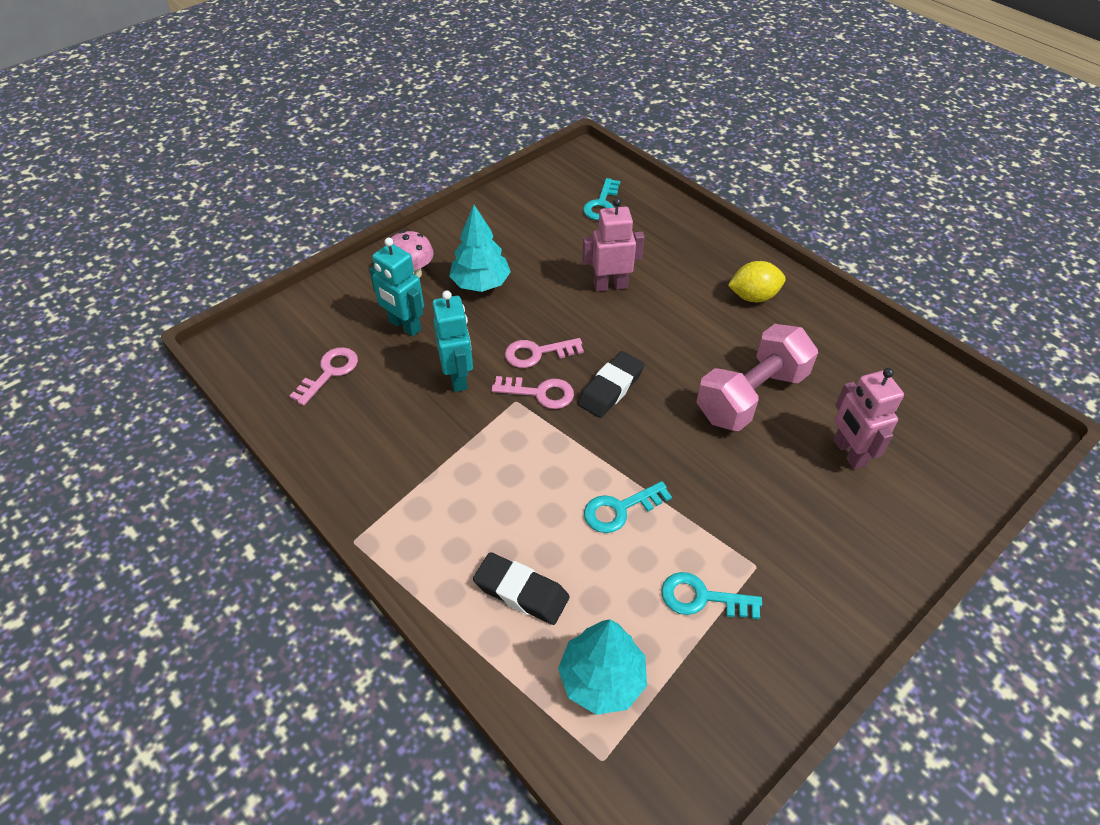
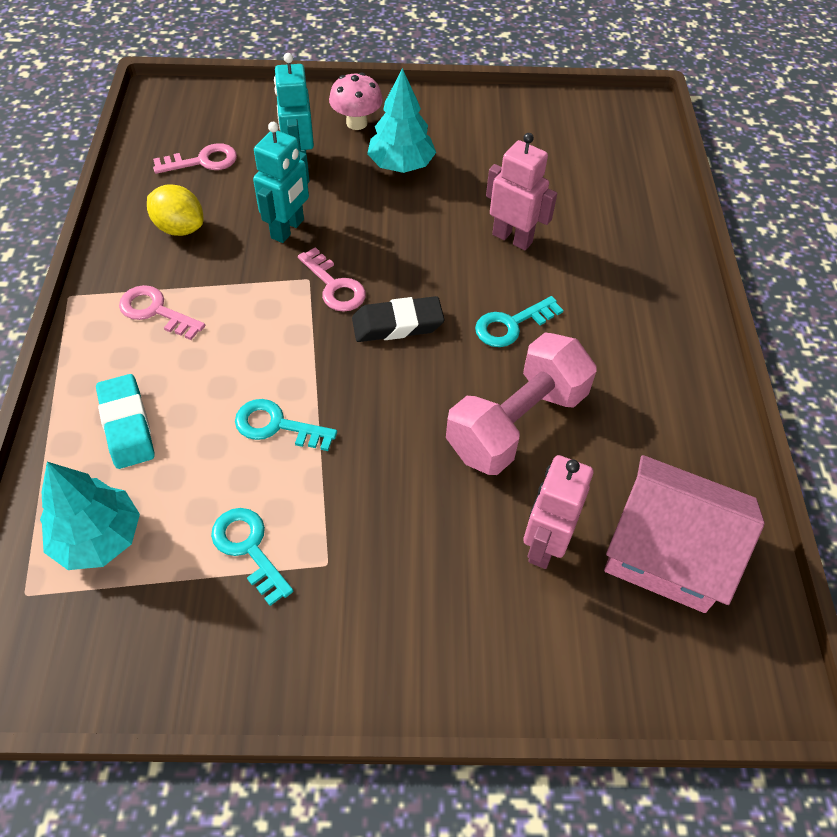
camera: 40 degrees right, 5 degrees up
black eraser [473,552,570,625] -> turquoise eraser [96,374,155,469]
pink key [505,338,584,368] -> pink key moved to [119,285,205,340]
turquoise key [583,178,620,220] -> turquoise key moved to [475,296,563,347]
pink dumbbell [696,324,818,431] -> pink dumbbell turned 45 degrees counterclockwise [446,333,597,475]
yellow lemon [728,261,786,302] -> yellow lemon moved to [147,184,203,236]
none -> pink house [604,455,765,613]

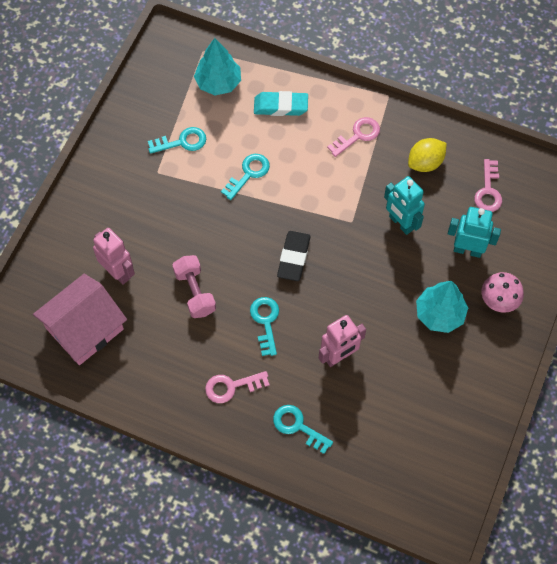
camera: 115 degrees right, 10 degrees up
pink key [298,247,366,312] -> pink key moved to [205,371,270,403]
pink dumbbell [446,333,597,475] -> pink dumbbell [172,255,216,318], size x0.65
none -> turquoise key [273,405,333,454]

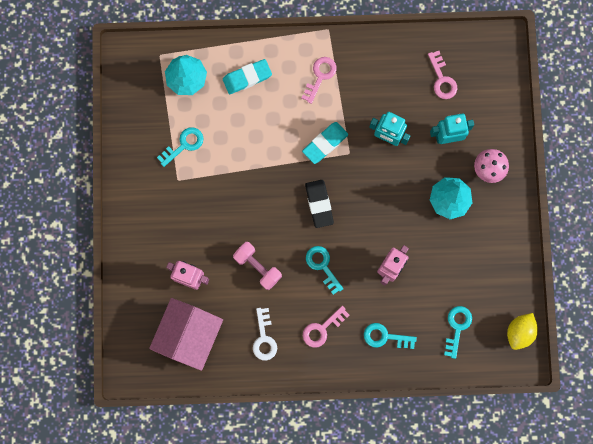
camera: 25 degrees left, 15 degrees up
turquoise key [221,154,270,200] -> turquoise key moved to [444,306,472,359]
yellow lemon [408,138,447,172] -> yellow lemon moved to [507,313,538,350]
none -> white key [253,308,277,360]
none -> turquoise eraser [302,122,348,164]

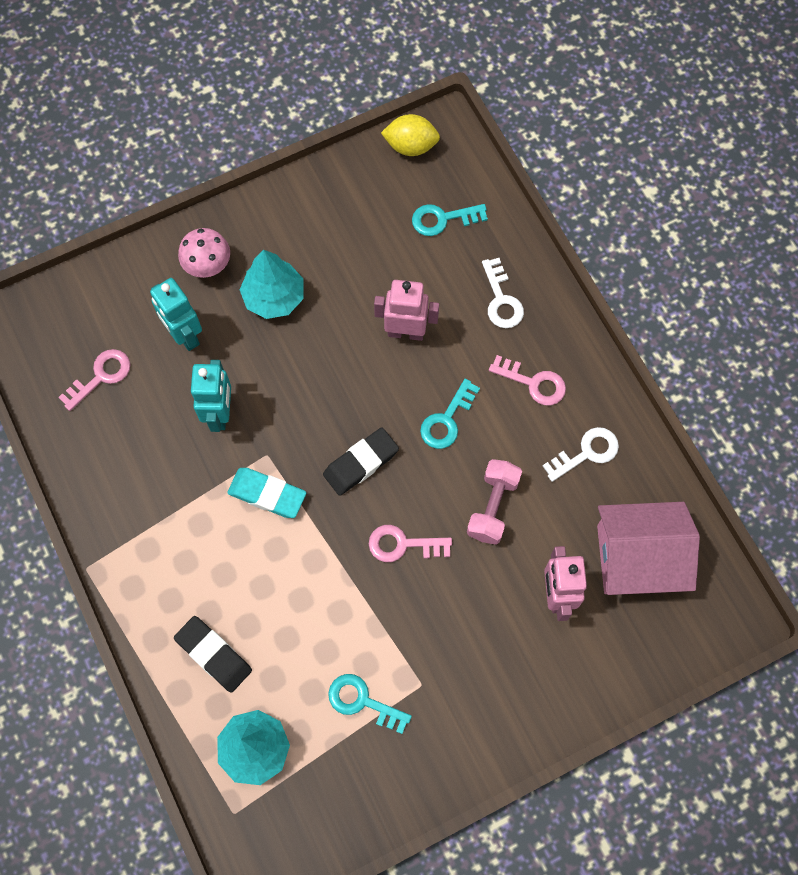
camera: 115 degrees left, 10 degrees down
turquoise eraser [223,59,272,94] -> black eraser [174,616,252,692]
pink key [301,57,337,104] -> pink key moved to [369,525,452,562]
turquoise key [364,323,417,349] -> white key [482,258,524,328]

